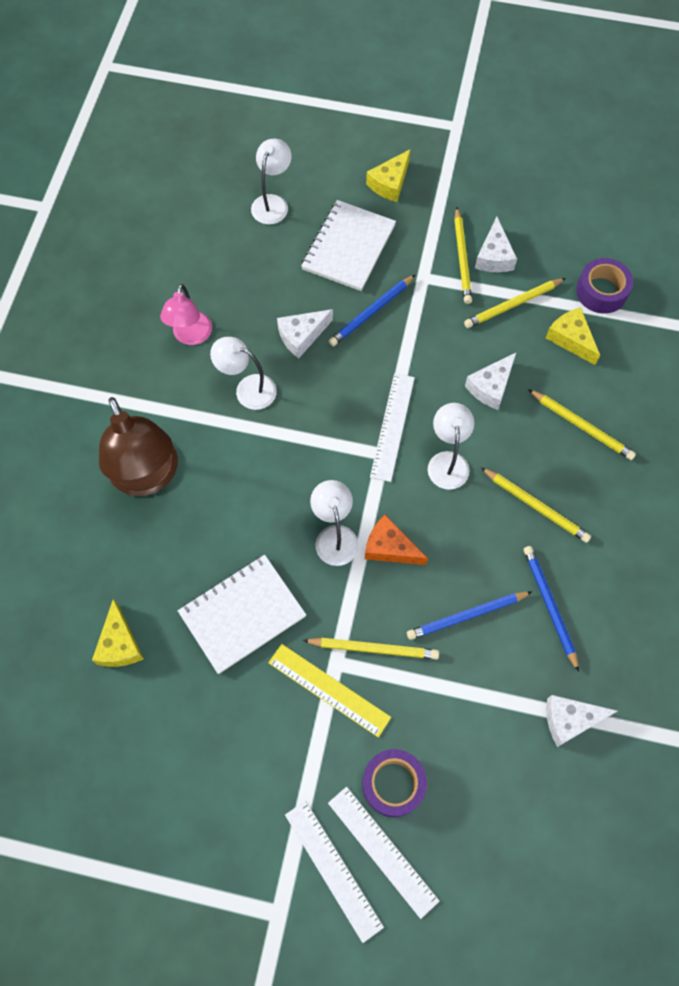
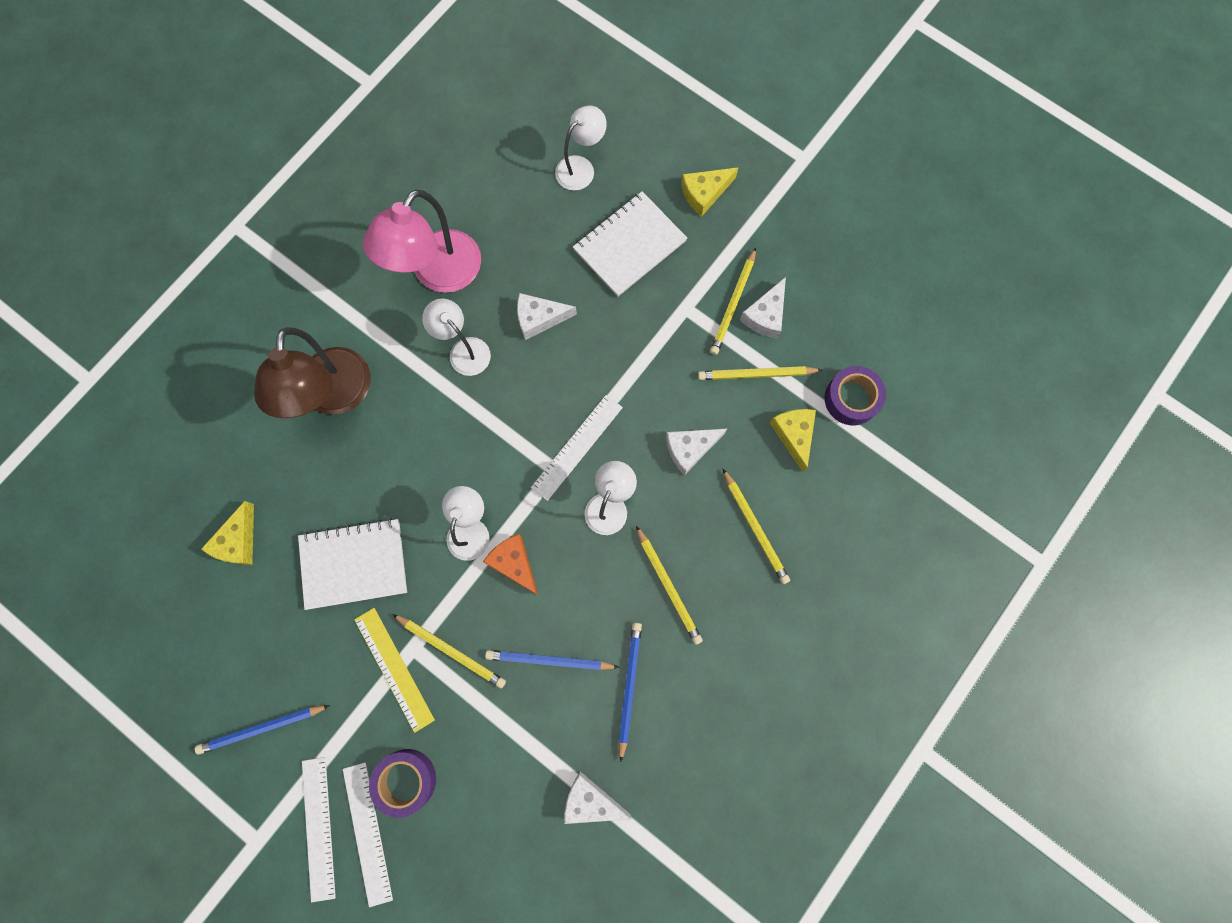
camera: 25 degrees right, 10 degrees up
pink lamp [160,284,212,345] -> pink lamp [363,189,481,293], size x1.72
blue pencil [329,274,416,346] -> blue pencil moved to [195,705,330,755]

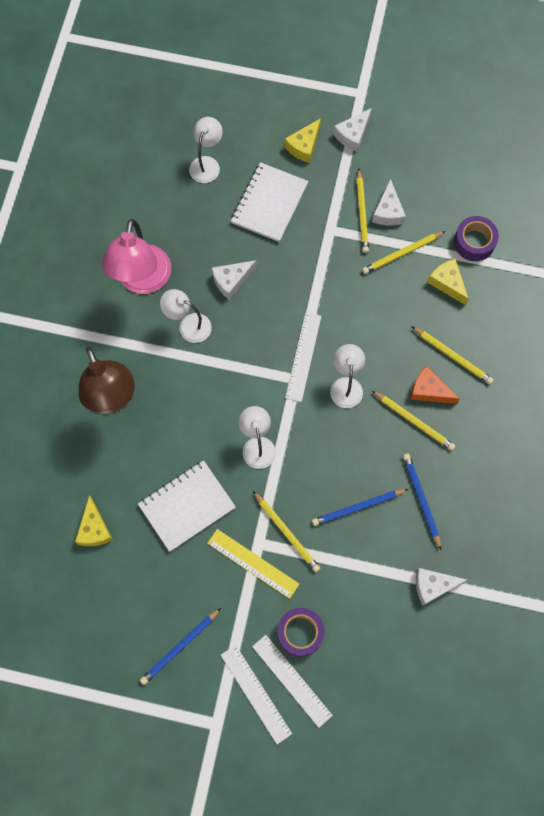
camera: 25 degrees left, 5 degrees down
yellow pencil [392,614,506,689] -> yellow pencil turned 45 degrees clockwise [253,491,320,572]
orange cheese [483,534,538,595] -> orange cheese moved to [410,366,460,404]
white cheese [666,428,728,475] -> white cheese moved to [333,108,372,152]

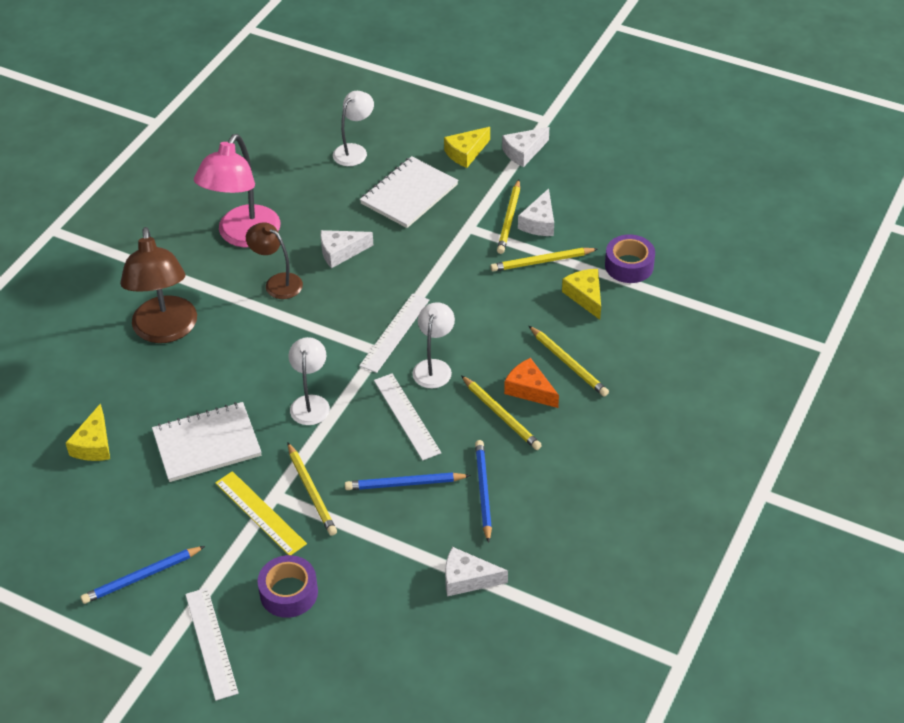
camera: 15 degrees right, 25 degrees down
white lamp [160,289,212,343] -> brown lamp [246,222,303,299]
white ruler [252,635,333,728] -> white ruler moved to [374,374,441,461]

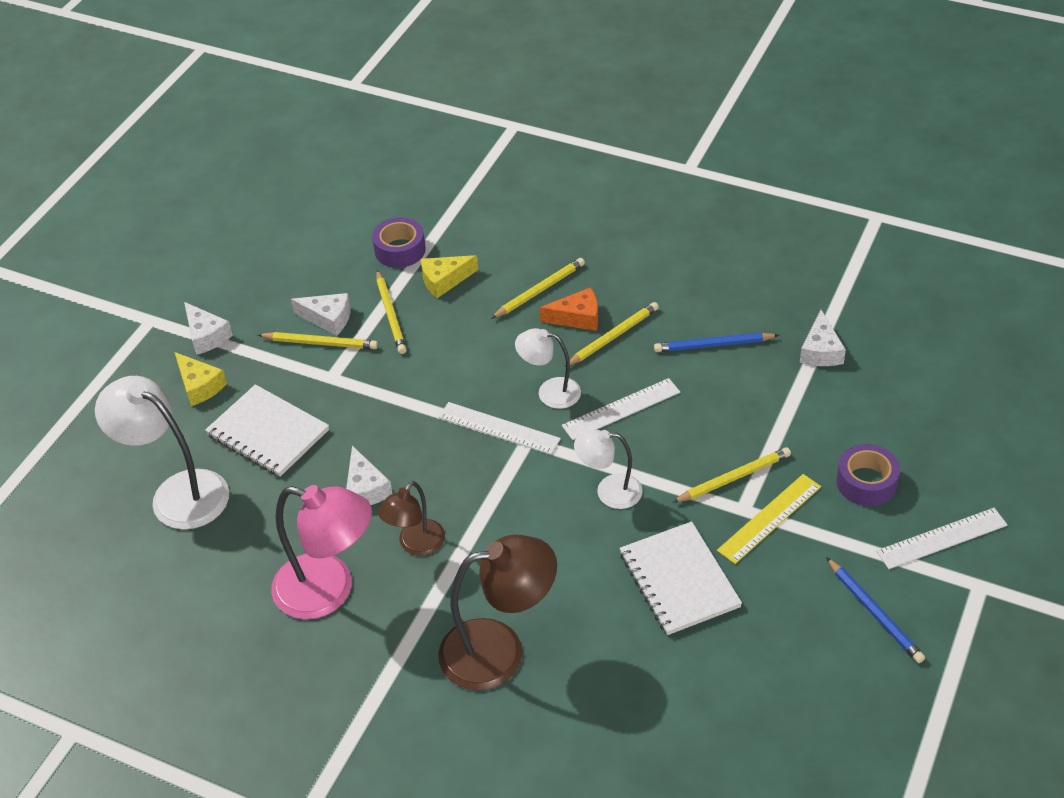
camera: 90 degrees left, 0 degrees up
yellow cheese [66,403,110,461] -> none
white lamp [333,91,374,166] -> white lamp [95,376,229,530], size x1.72
blue pencil [345,472,471,490] -> none
orange cheese [504,358,559,408] -> orange cheese turned 135 degrees counterclockwise [540,287,598,331]

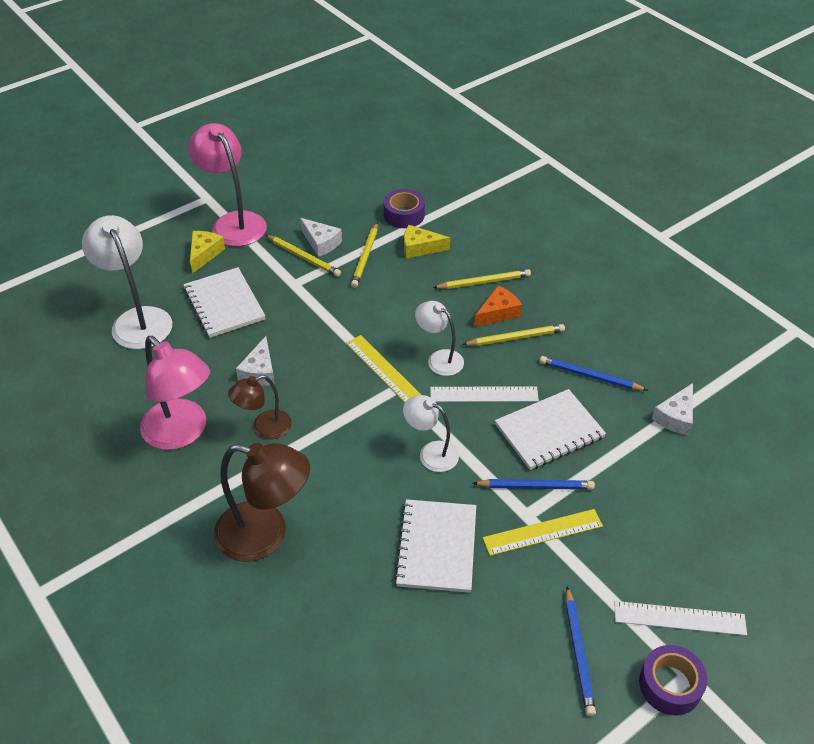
camera: 25 degrees right, 0 degrees up
yellow cheese [174,352,227,406] -> yellow cheese turned 150 degrees counterclockwise [190,231,225,274]
white cheese [184,302,233,355] -> pink lamp [188,123,267,247]
white ruler [438,402,561,455] -> yellow ruler [346,335,421,403]
orange cheese [540,287,598,331] -> orange cheese turned 60 degrees counterclockwise [475,285,522,327]
yellow pencil [672,447,791,503] -> blue pencil [472,479,595,490]
purple tape [836,444,900,506] -> purple tape moved to [639,645,707,715]
none -> white notebook [495,389,606,470]

